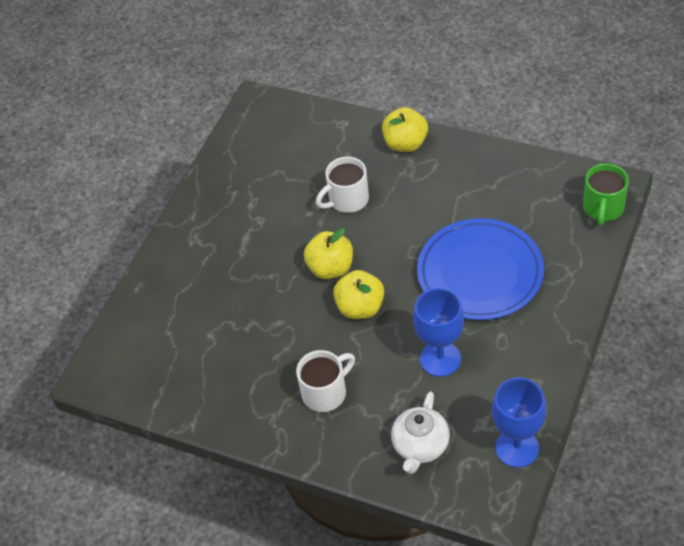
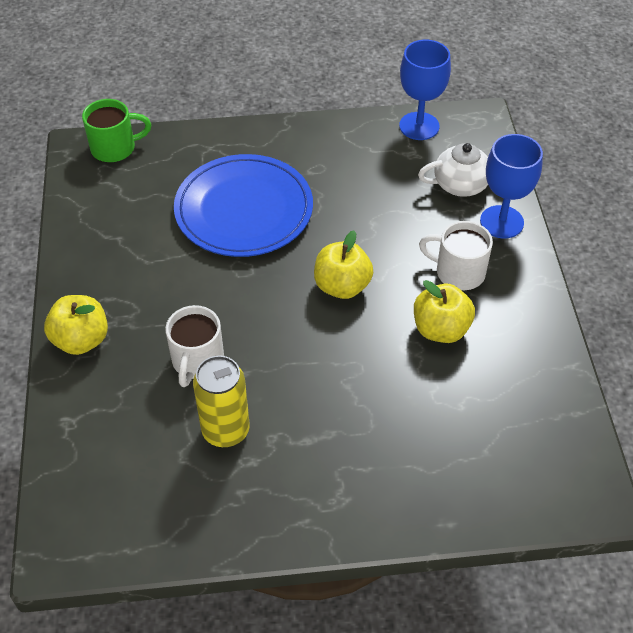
camera: 125 degrees left, 0 degrees up
yellow apple [304,228,353,279] -> yellow apple moved to [414,280,475,343]
white mug [316,157,369,213] -> white mug turned 75 degrees clockwise [165,305,224,387]
blue goblet [413,288,464,377] -> blue goblet moved to [480,134,543,239]
none -> yellow can [193,356,250,447]

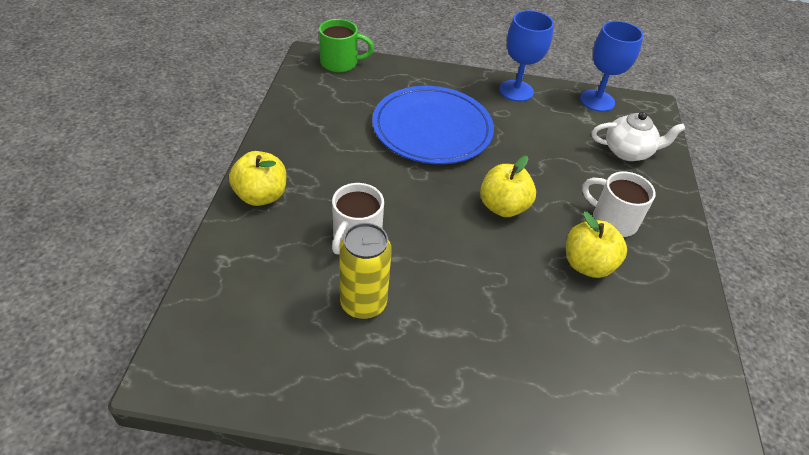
camera: 10 degrees right, 5 degrees down
blue goblet [480,134,543,239] -> blue goblet moved to [499,10,554,102]

